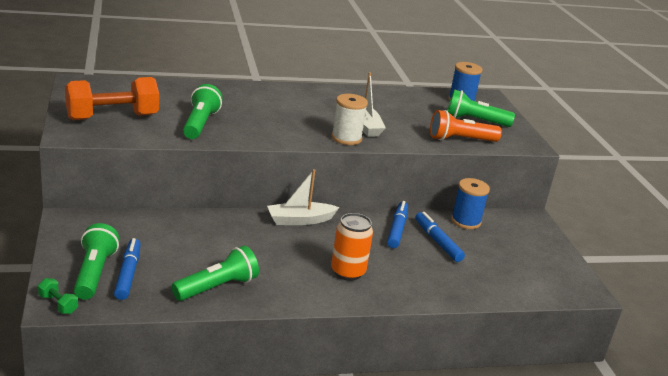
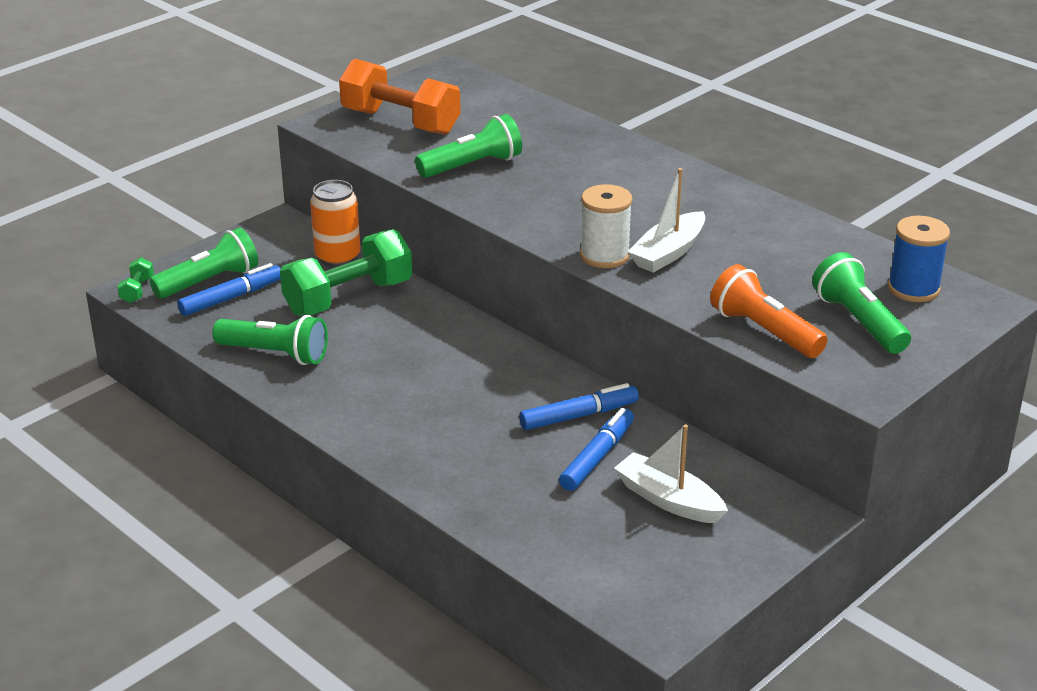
camera: 60 degrees right, 5 degrees up
white boat [267,169,340,225] -> white boat moved to [614,424,728,523]
orange can [331,213,373,281] -> orange can moved to [310,180,360,267]
blue spool [451,178,490,229] -> none
none -> green dumbbell [280,229,412,316]

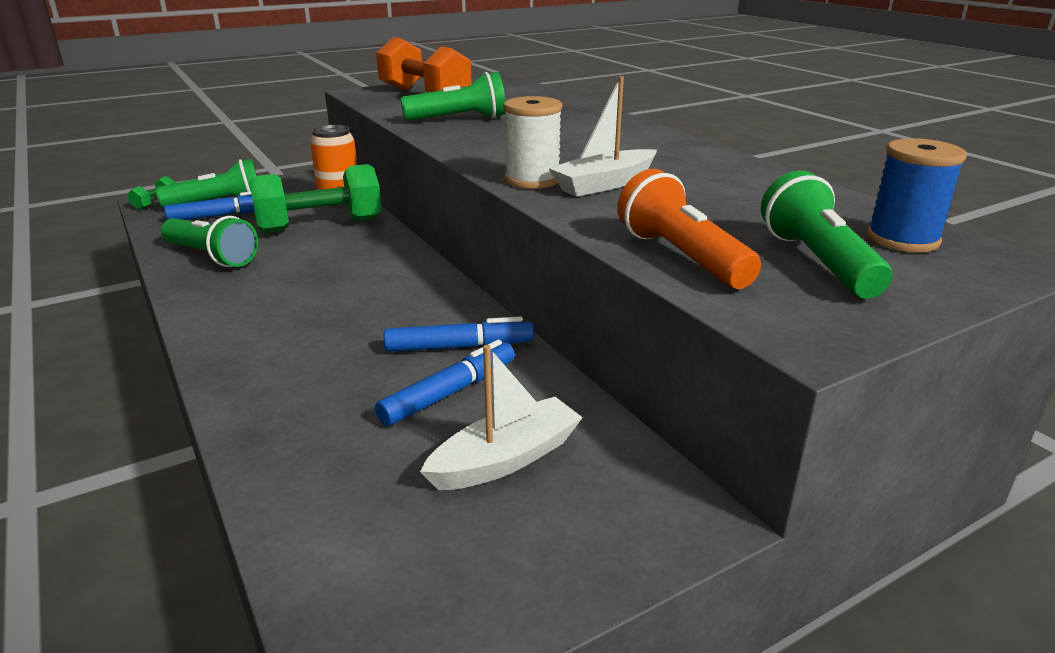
camera: 15 degrees right, 5 degrees down
white boat [614,424,728,523] -> white boat turned 90 degrees clockwise [420,345,583,490]

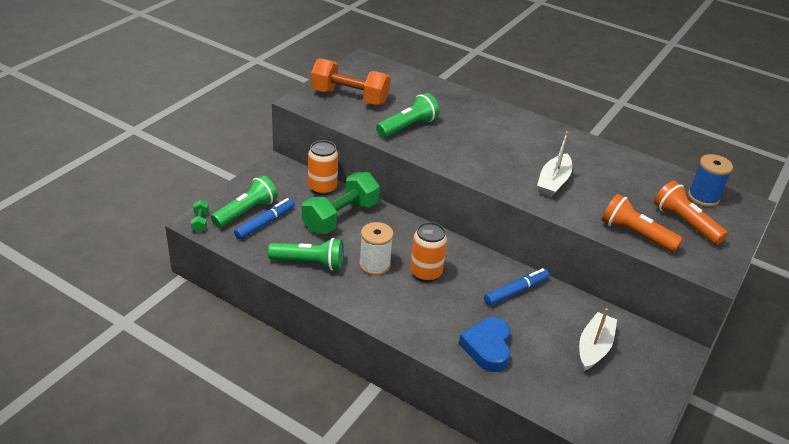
camera: 30 degrees left, 10 degrees up
blue marker [375,340,515,426] -> none
white spool [504,96,562,189] -> white spool moved to [359,222,394,275]
green flashlight [761,171,892,299] -> orange flashlight [654,181,728,245]
none -> orange can [410,222,447,282]
none -> blue heart [459,317,511,372]

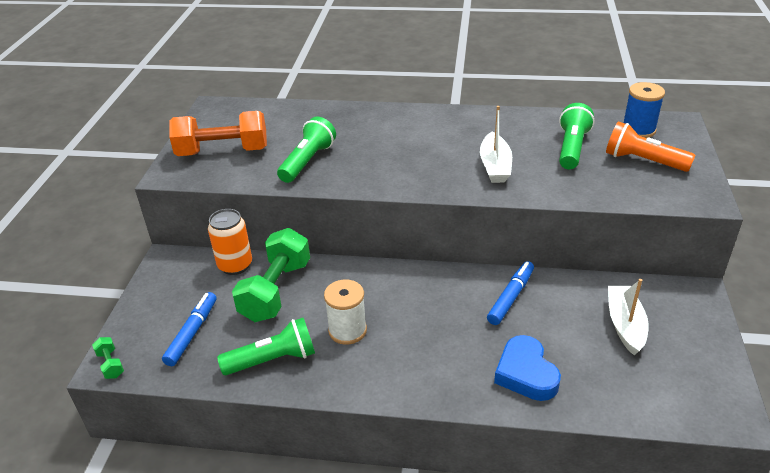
camera: 20 degrees left, 0 degrees up
green flashlight [211,175,278,228] -> green flashlight moved to [559,103,595,169]
orange can [410,222,447,282] -> none
orange flashlight [602,194,683,252] -> none

